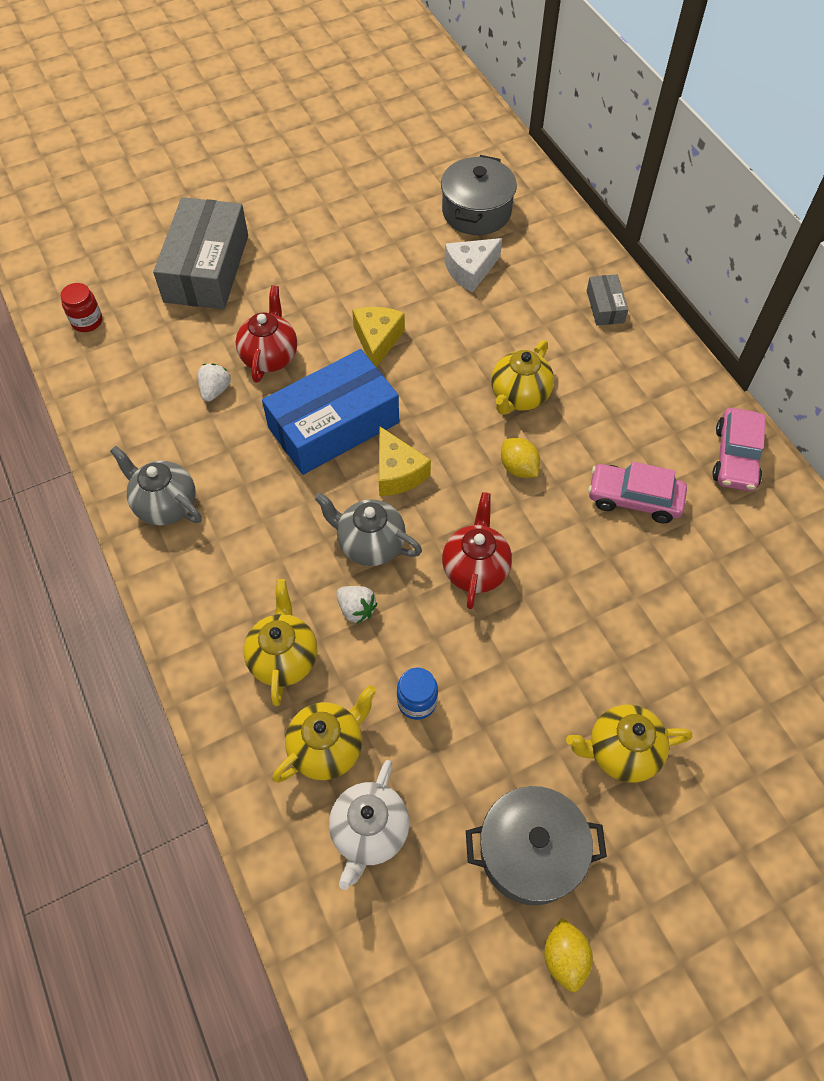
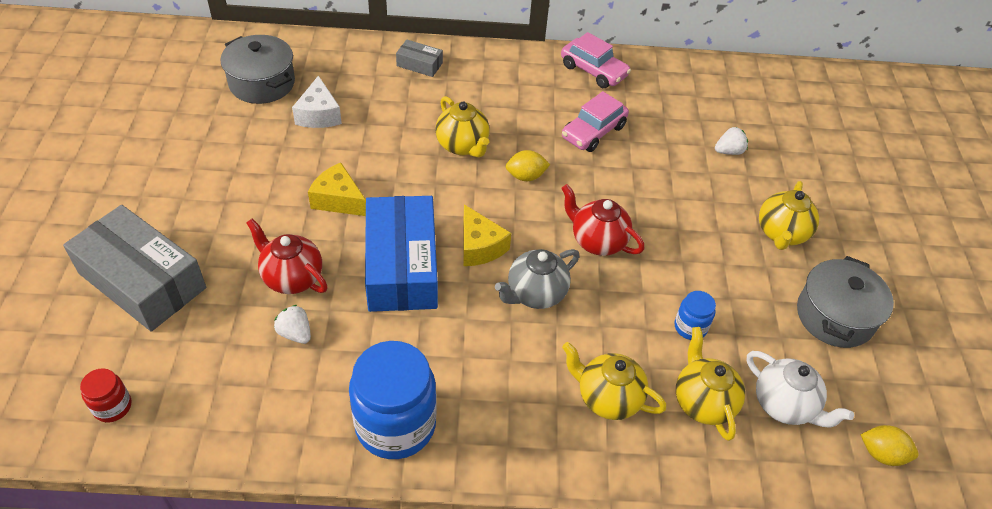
camera: 65 degrees left, 10 degrees down
grey teapot [110,446,202,525] -> blue jar [349,341,437,459]
white strawberry [336,586,378,624] -> white strawberry moved to [715,127,748,155]
yellow cheese [379,427,431,496] -> yellow cheese turned 60 degrees clockwise [463,204,511,266]
yellow lemon [544,918,593,992] -> yellow lemon moved to [861,425,918,466]

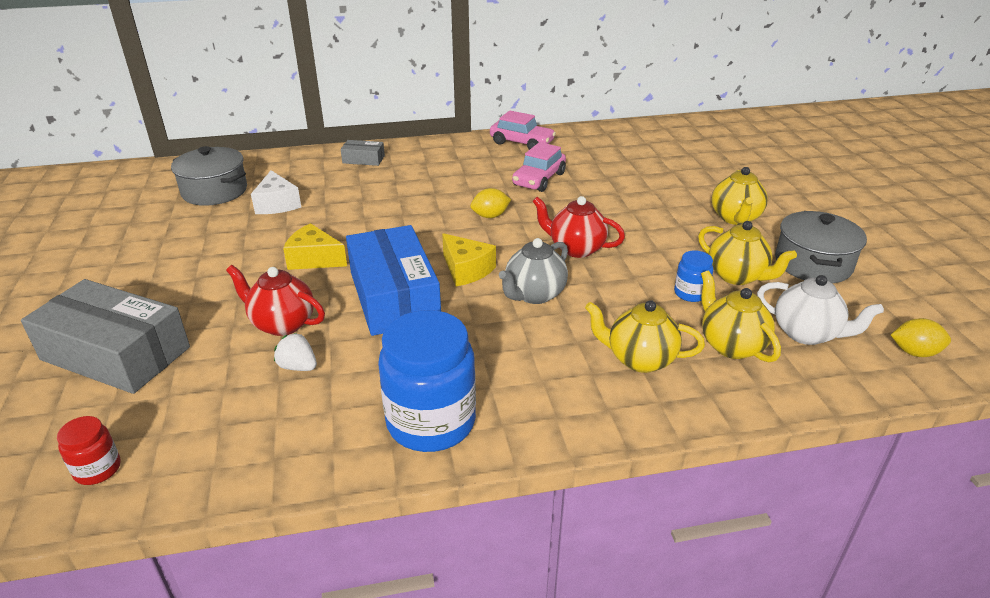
camera: 10 degrees left, 15 degrees down
yellow teapot [435,96,490,158] -> yellow teapot moved to [698,221,797,285]
white strawberry [715,127,748,155] -> none

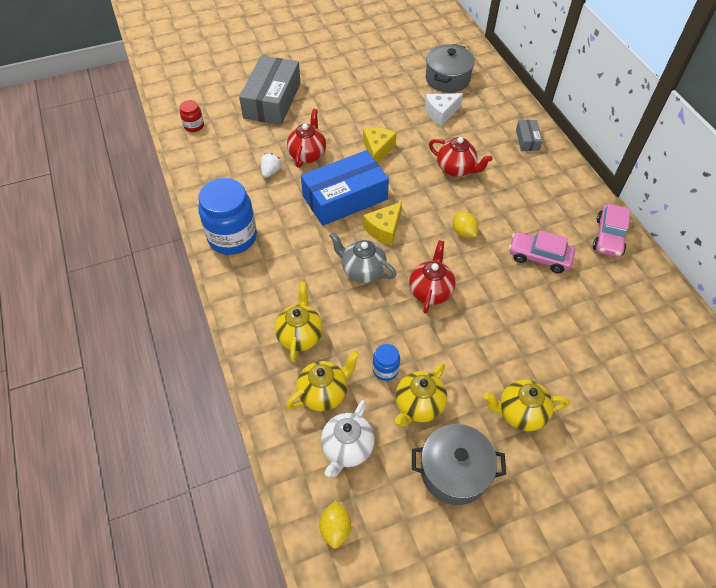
camera: 80 degrees right, 20 degrees up
none -> red teapot [429,137,493,177]

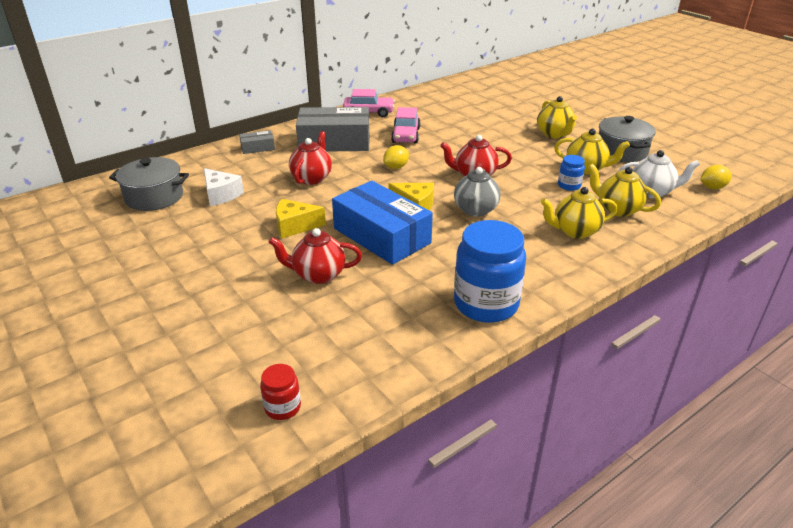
camera: 105 degrees left, 20 degrees down
grey box [239,55,301,125] -> grey box moved to [296,107,370,152]
white strawberry [261,153,282,178] -> none

